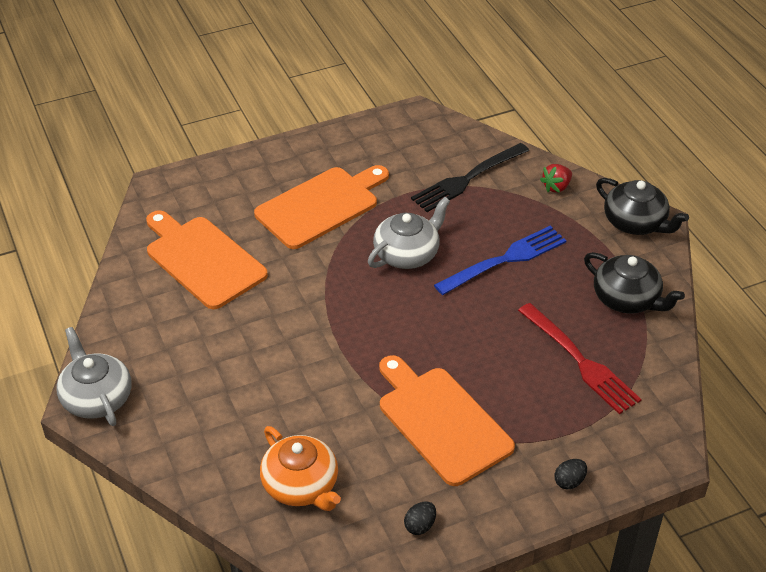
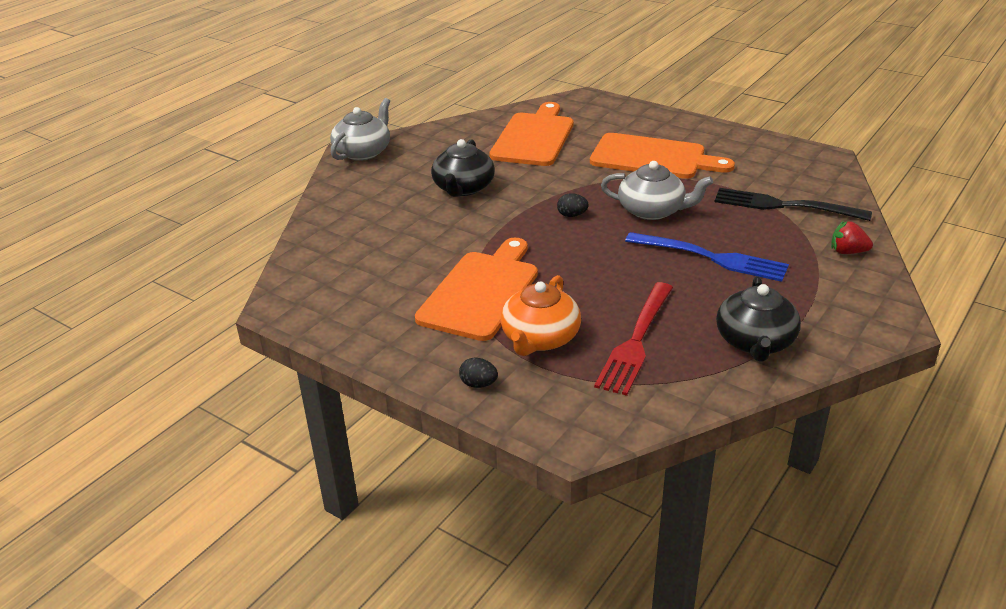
camera: 60 degrees right, 10 degrees down
orange teapot [260,426,341,511] -> orange teapot moved to [500,275,581,356]
black egg [404,502,436,535] -> black egg moved to [557,193,589,217]
black teapot [596,178,689,235] -> black teapot moved to [431,139,495,197]

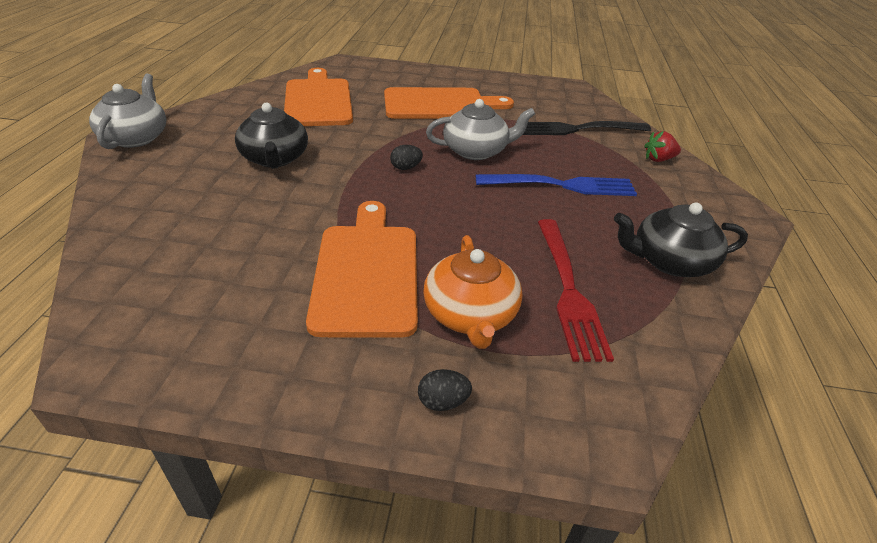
camera: 30 degrees left, 5 degrees up
black teapot [716,276,801,362] -> black teapot turned 105 degrees clockwise [614,203,748,277]

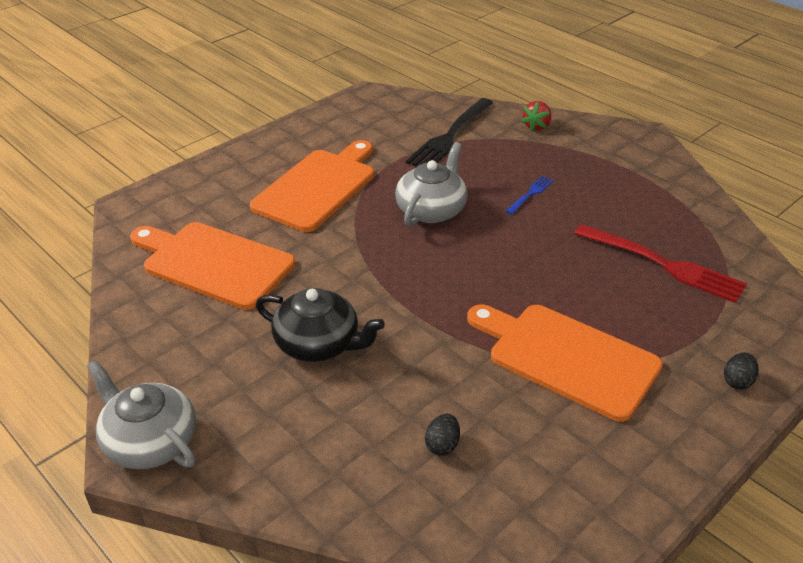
camera: 50 degrees left, 0 degrees up
black egg [390,145,423,170] -> black egg moved to [425,414,460,456]
orange teapot [423,235,523,349] -> none
blue fork [476,174,637,196] -> blue fork [506,176,553,215], size x0.48
black teapot [614,203,748,277] -> none

